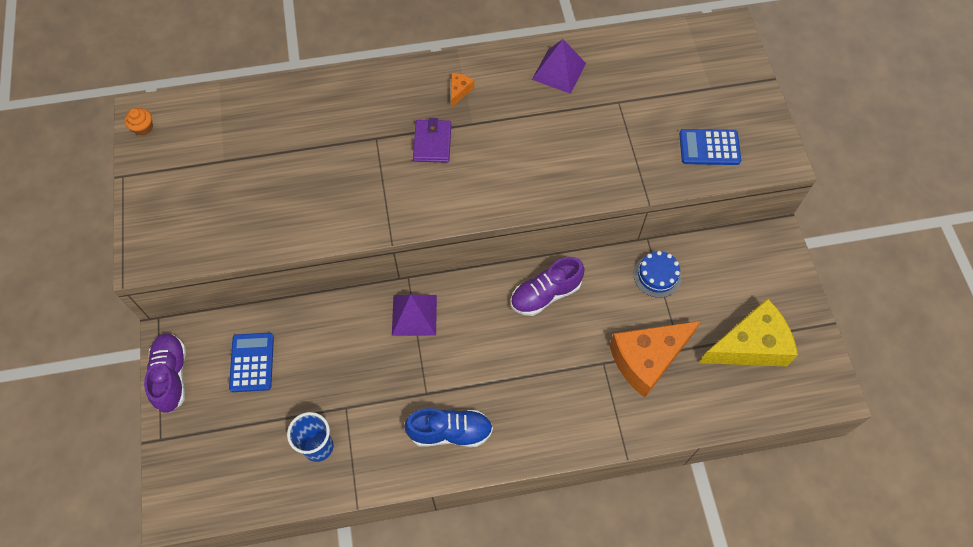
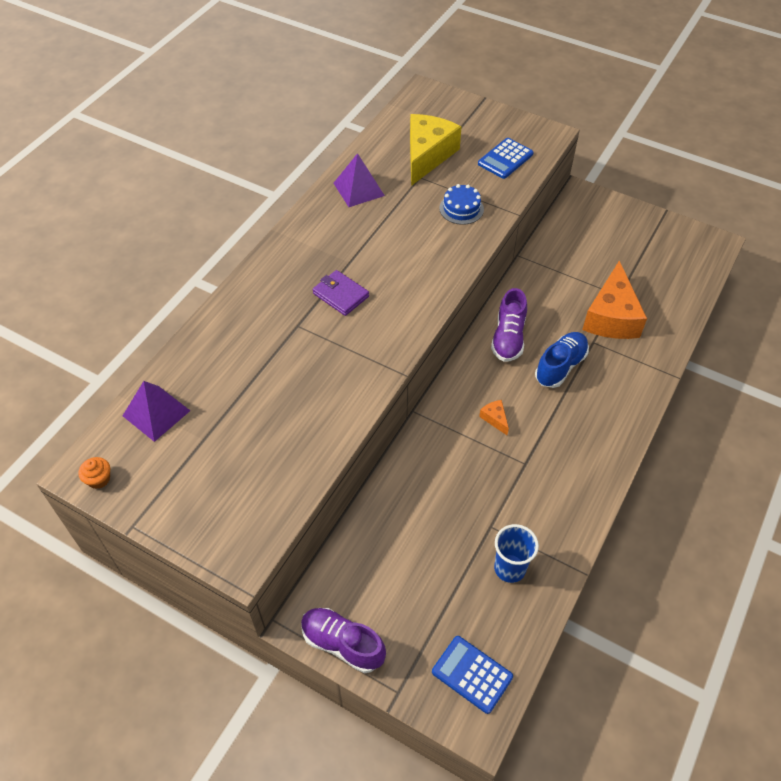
camera: 50 degrees left, 10 degrees down
blue calculator [229,333,274,392] -> blue calculator moved to [432,636,513,714]
purple pyramid [392,295,437,336] -> purple pyramid moved to [123,381,190,442]
blue shoe [404,408,493,447] -> blue shoe moved to [535,332,589,388]
orange cheese [451,73,474,108] -> orange cheese moved to [479,400,509,435]
blue cake [634,251,682,298] -> blue cake moved to [439,184,484,225]
yellow cheese [699,298,798,366] -> yellow cheese moved to [410,114,462,186]

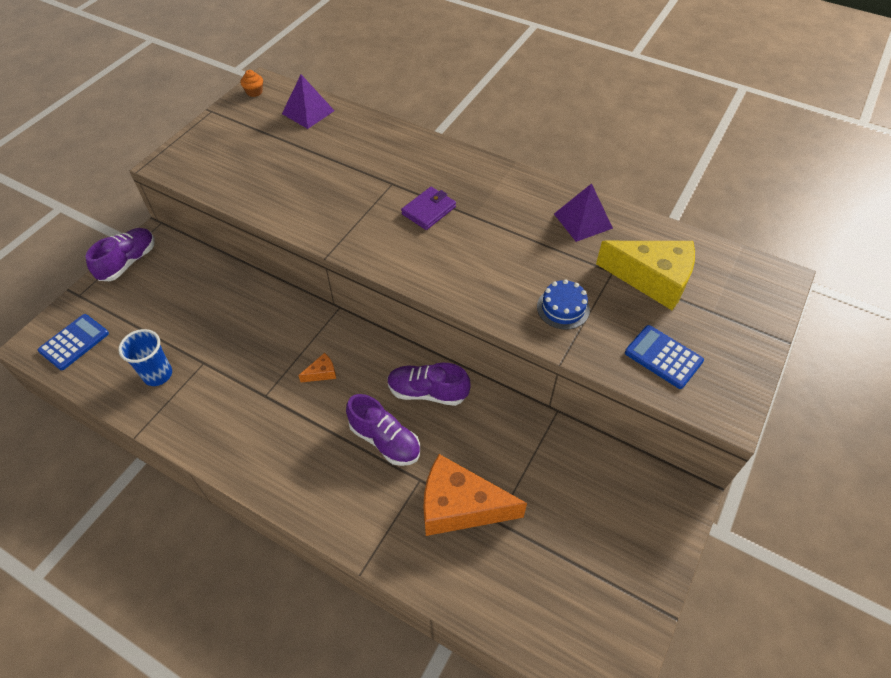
camera: 90 degrees right, 0 degrees up
blue shoe [535,332,589,388] -> purple shoe [346,394,420,466]

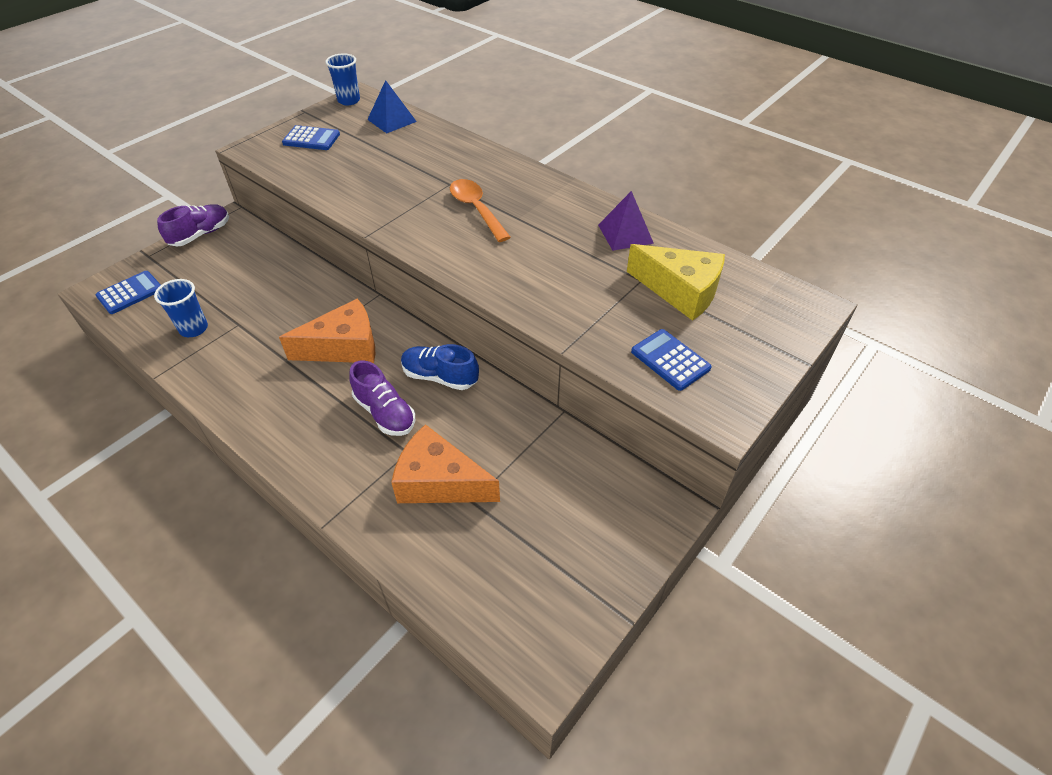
camera: 10 degrees right, 5 degrees down
orange cupcake [240,70,263,97] -> blue cup [325,53,360,105]
purple pyramid [282,75,335,129] -> blue pyramid [367,80,417,133]
orange cheese [298,353,336,382] -> orange cheese [279,299,375,363], size x2.46
purple shoe [387,363,471,406] -> blue shoe [401,344,479,390]
purple wallet [401,187,456,230] -> orange spoon [450,179,511,242]
blue cake [537,279,590,330] -> none
none -> blue calculator [282,125,340,150]

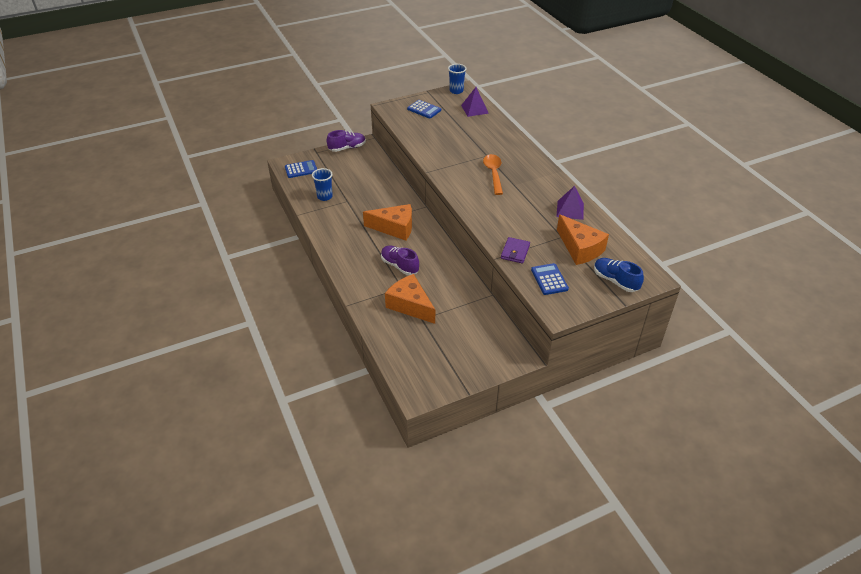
camera: 25 degrees right, 5 degrees down
purple shoe [349,360,415,436] -> purple shoe turned 150 degrees clockwise [381,245,419,275]
blue pyramid [367,80,417,133] -> purple pyramid [461,87,489,117]
blue shoe [401,344,479,390] -> blue shoe moved to [594,258,644,292]
yellow cheese [627,244,725,321] -> orange cheese [557,214,609,265]
none -> purple wallet [501,237,530,263]

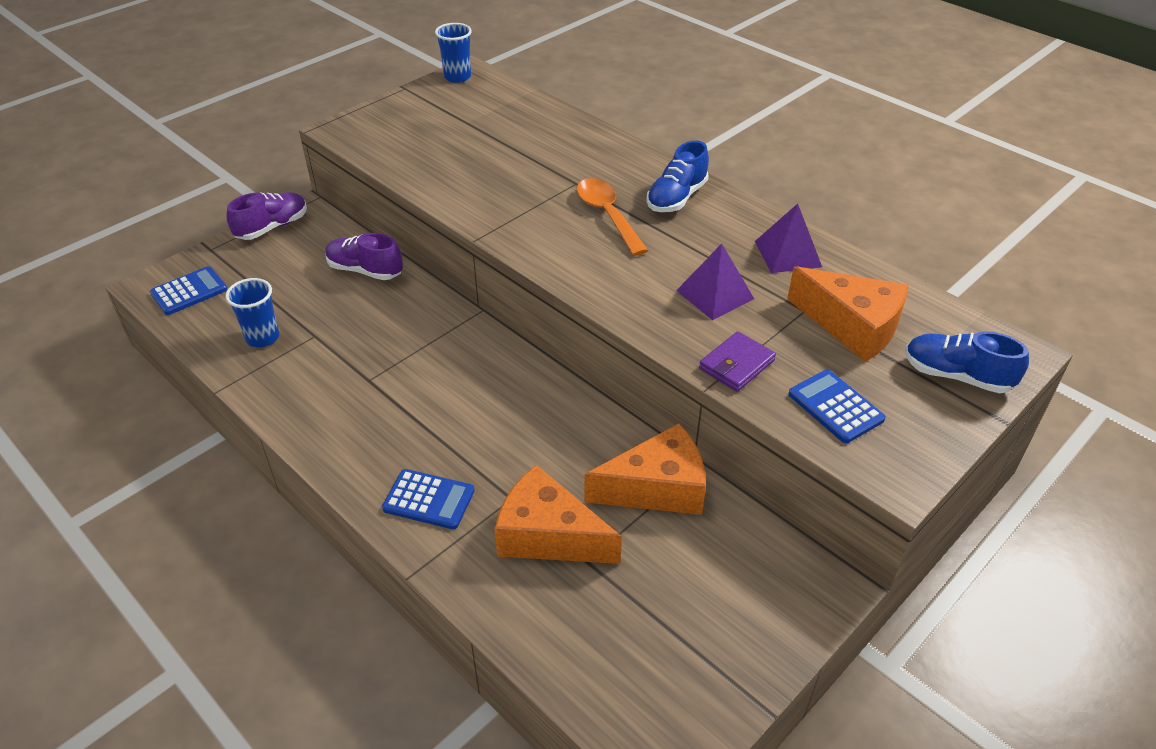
camera: 20 degrees left, 0 degrees up
orange cheese [363,204,412,241] -> orange cheese moved to [584,423,706,515]
purple shoe [381,245,419,275] -> purple shoe moved to [325,233,403,280]
blue calculator [407,100,441,119] -> blue calculator moved to [382,469,475,529]
purple pyramid [461,87,489,117] -> purple pyramid moved to [676,244,754,320]
purple wallet [501,237,530,263] -> purple wallet turned 45 degrees clockwise [699,331,776,392]
none -> blue shoe [646,141,709,212]

